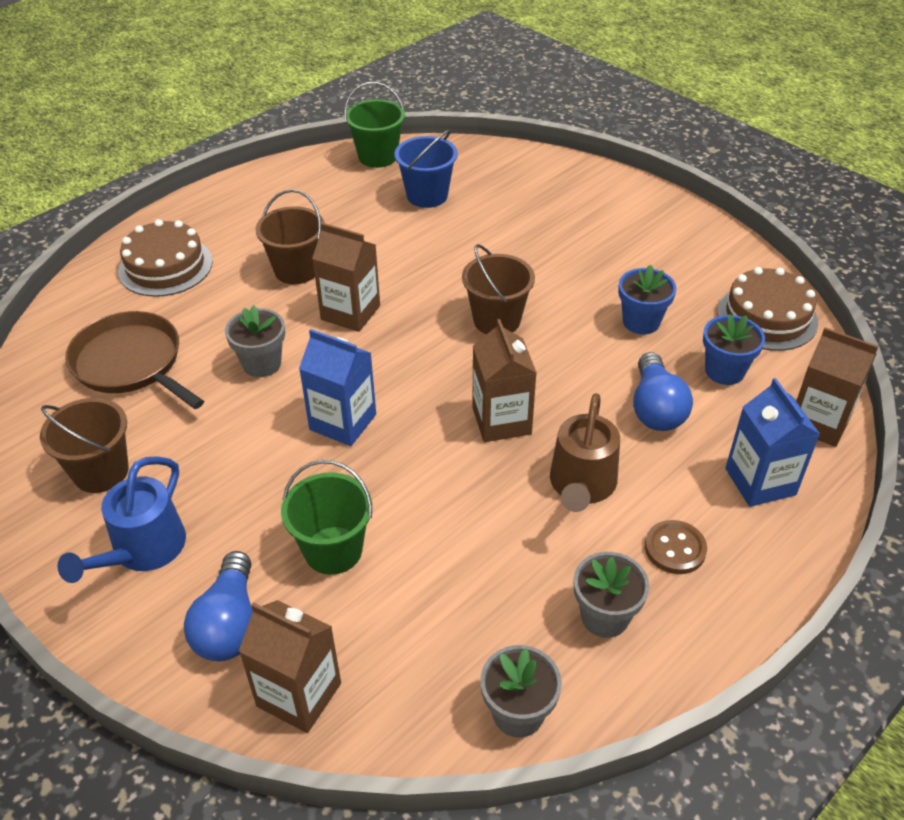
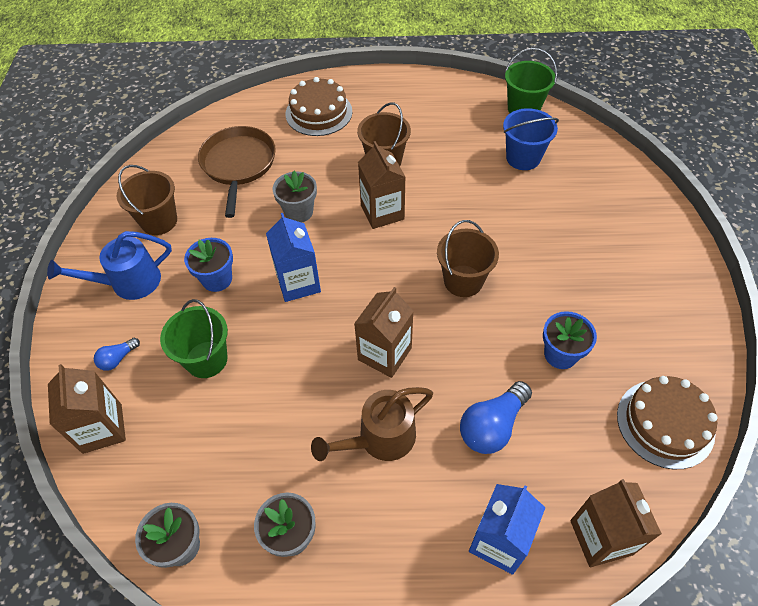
camera: 45 degrees right, 10 degrees up
blue light bulb [184,551,253,661] -> blue light bulb [94,338,140,371], size x0.53
brown button [645,520,707,574] -> none
blue flower pot [703,314,765,385] -> blue flower pot moved to [184,238,233,292]

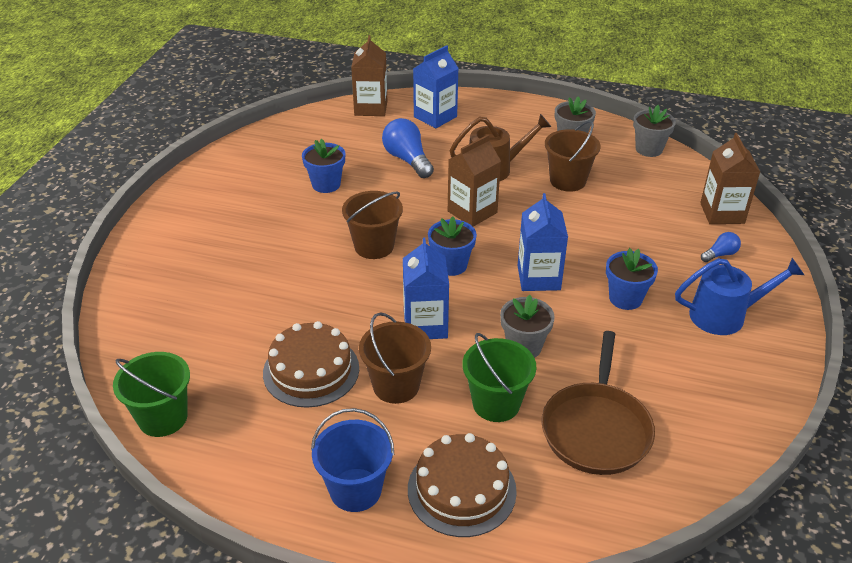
camera: 165 degrees left, 15 degrees down
brown bucket [117,165,177,235] -> brown bucket moved to [545,121,601,192]
green bucket [160,299,228,378] -> green bucket moved to [462,333,536,422]
brown carton [358,141,405,229] -> blue carton [403,238,449,339]
blue light bulb [460,381,532,454] -> blue light bulb turned 90 degrees counterclockwise [382,118,434,178]
blue bucket [503,108,559,170] -> blue bucket moved to [311,408,394,512]
brown cake [617,376,718,469] -> brown cake moved to [263,321,359,408]
none -> blue flower pot [428,216,477,276]

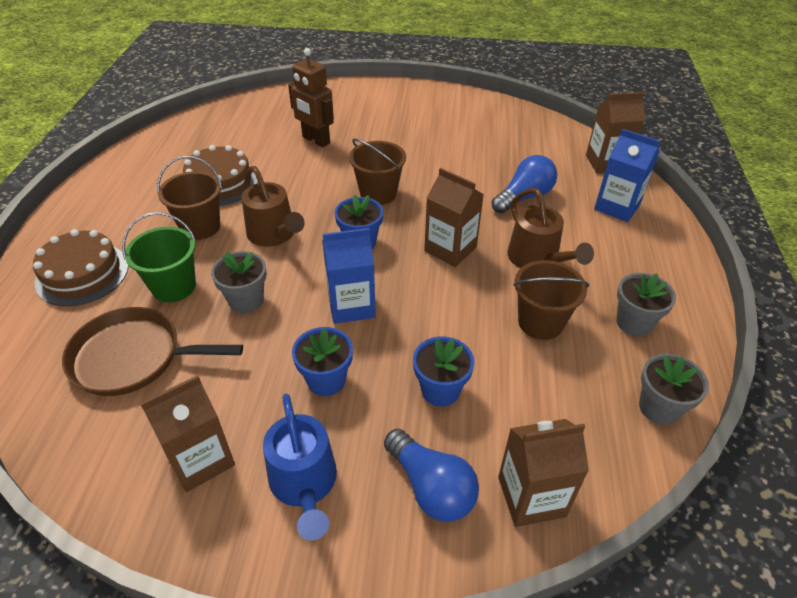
camera: 80 degrees right, 5 degrees up
green bucket [113,352,190,437] -> none
blue flower pot [302,139,345,193] -> blue flower pot moved to [413,337,474,406]
blue bucket [311,408,394,512] -> none
blue carton [403,238,449,339] -> brown watering can [241,166,305,247]
blue light bulb [701,232,741,262] -> blue light bulb [384,429,479,522], size x1.89
none -> brown carton [140,375,235,492]
none -> brown robot [288,48,334,147]

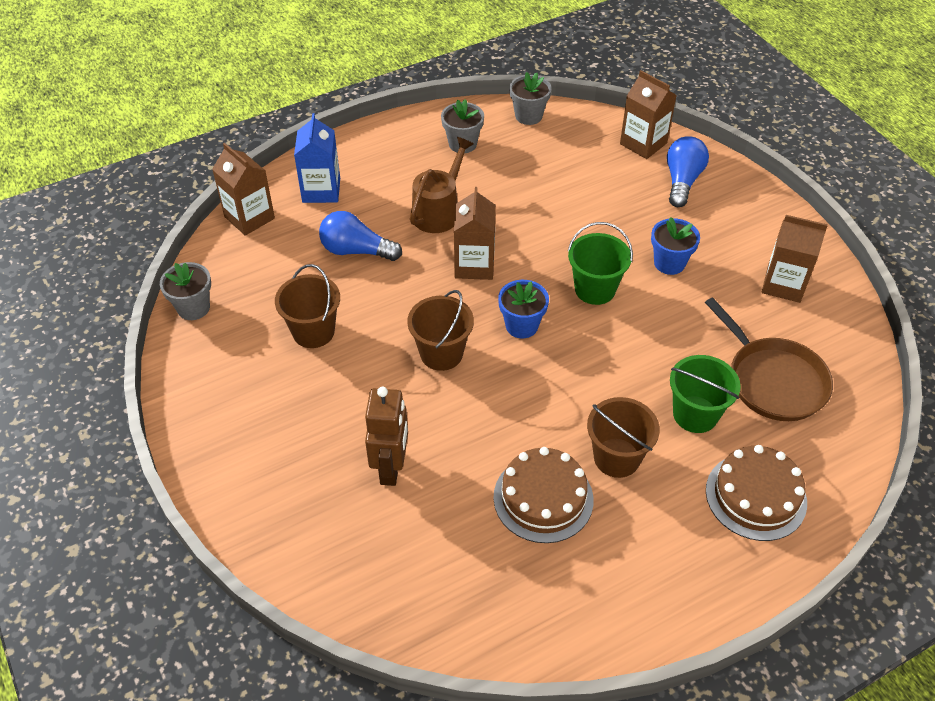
camera: 125 degrees left, 5 degrees up
grey flower pot [211,251,267,313] -> grey flower pot moved to [160,262,211,320]
brown watering can [241,166,305,247] -> none
blue watering can [263,393,337,541] -> none
blue carton [322,228,376,324] -> green bucket [568,222,633,305]
blue flower pot [413,337,474,406] -> none
brown bucket [513,260,589,340] -> brown bucket moved to [275,264,340,348]

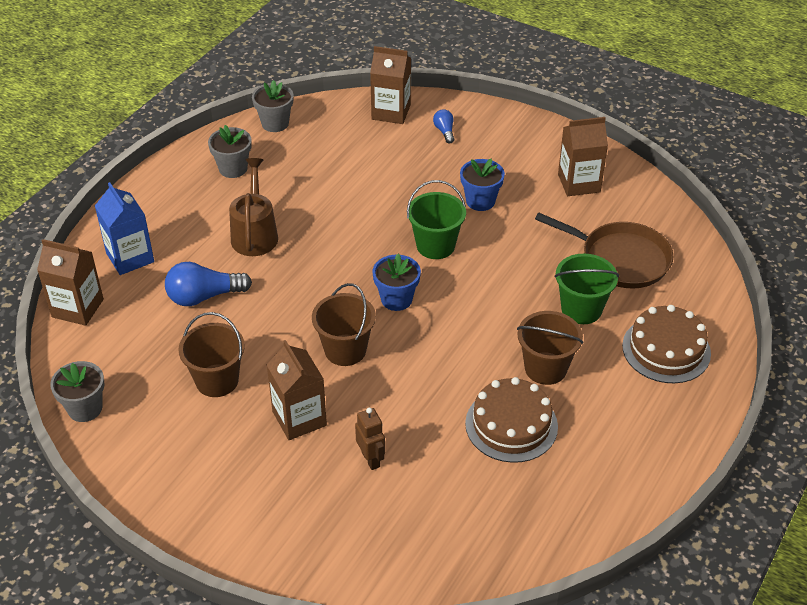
camera: 30 degrees left, 5 degrees down
brown robot [365,387,408,486] -> brown robot [355,408,385,470], size x0.63
brown carton [454,187,496,280] -> brown carton moved to [267,340,327,440]
blue light bulb [667,136,709,207] -> blue light bulb [433,109,454,143], size x0.53

